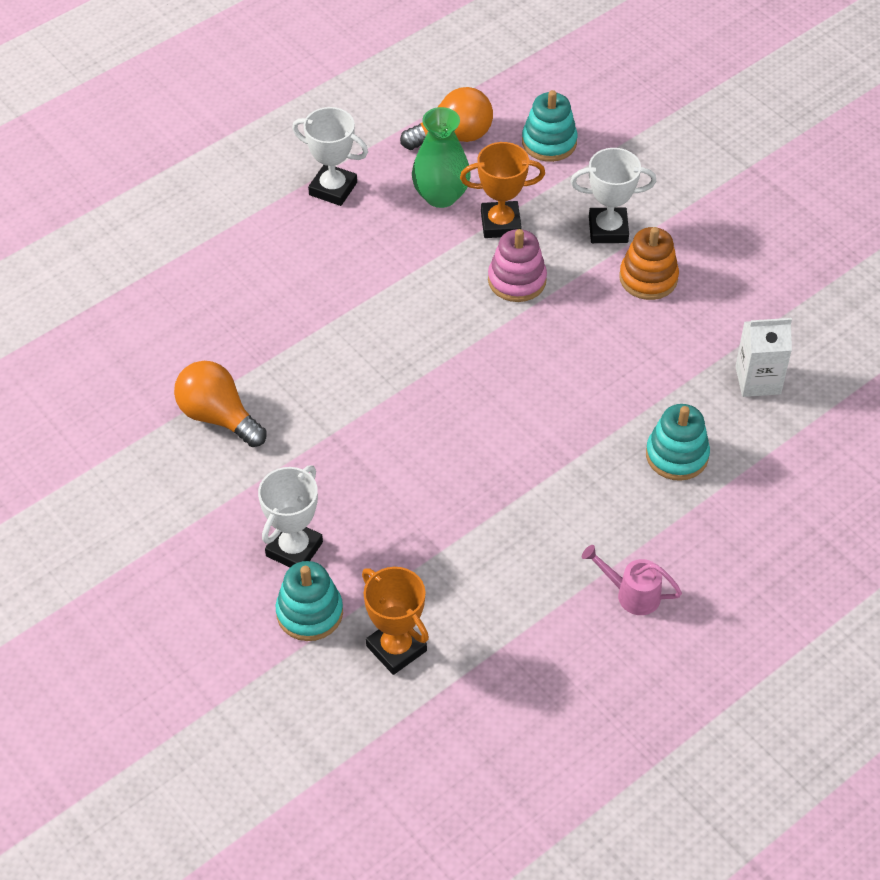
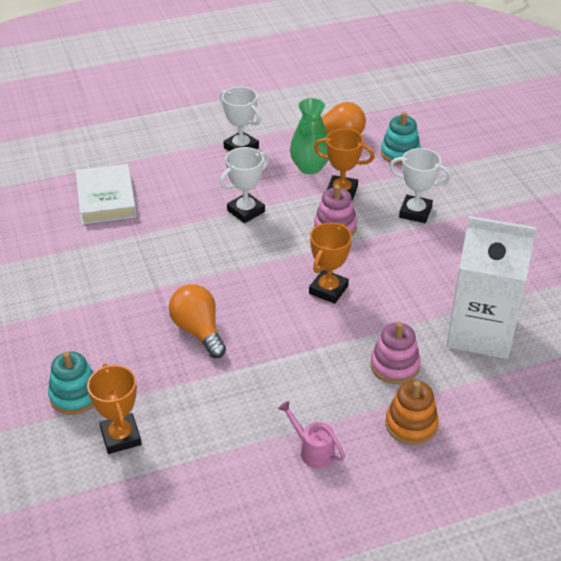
camera: 20 degrees right, 10 degrees down
orange light bulb [174,361,267,447] -> orange light bulb moved to [169,284,226,358]
white trophy [258,465,323,567] -> white trophy moved to [220,147,269,223]
orange stacking toy [619,227,679,300] -> orange stacking toy moved to [385,380,439,445]
turquoise stacking toy [646,404,710,481] -> pink stacking toy [370,322,421,384]
white carton [735,318,792,397] -> white carton [447,216,536,359], size x1.96
none -> white book [76,164,137,224]
none -> orange trophy [309,223,352,304]

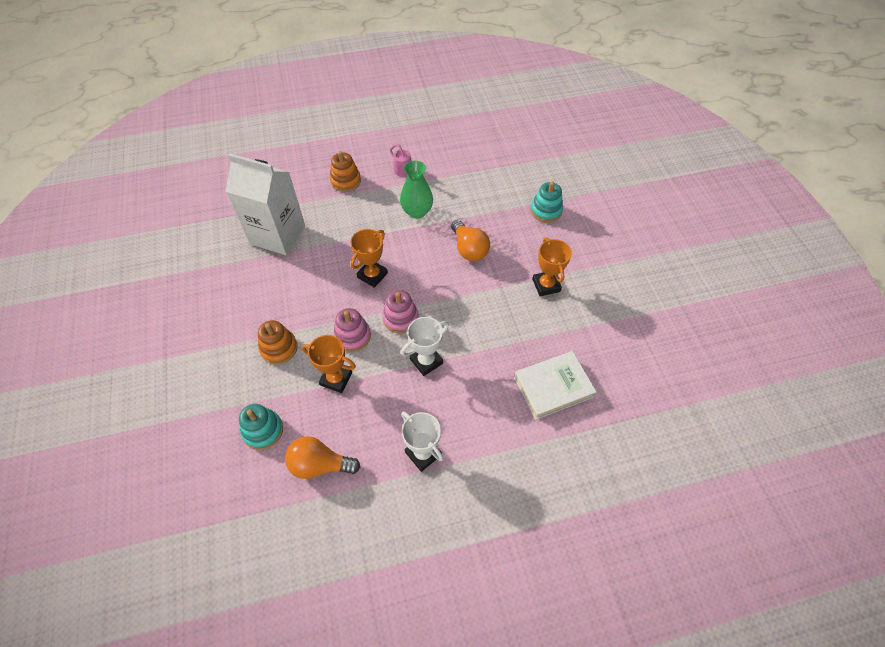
camera: 175 degrees left, 15 degrees up
white book [76,164,137,224] -> white book turned 75 degrees clockwise [514,351,597,420]
orange trophy [87,363,141,454] -> orange trophy moved to [532,237,572,296]
green vase [290,98,329,175] -> green vase moved to [400,161,433,219]
pink stacking toy [370,322,421,384] -> pink stacking toy moved to [382,290,419,333]
white trophy [389,148,452,223] -> orange stacking toy [258,320,298,364]

